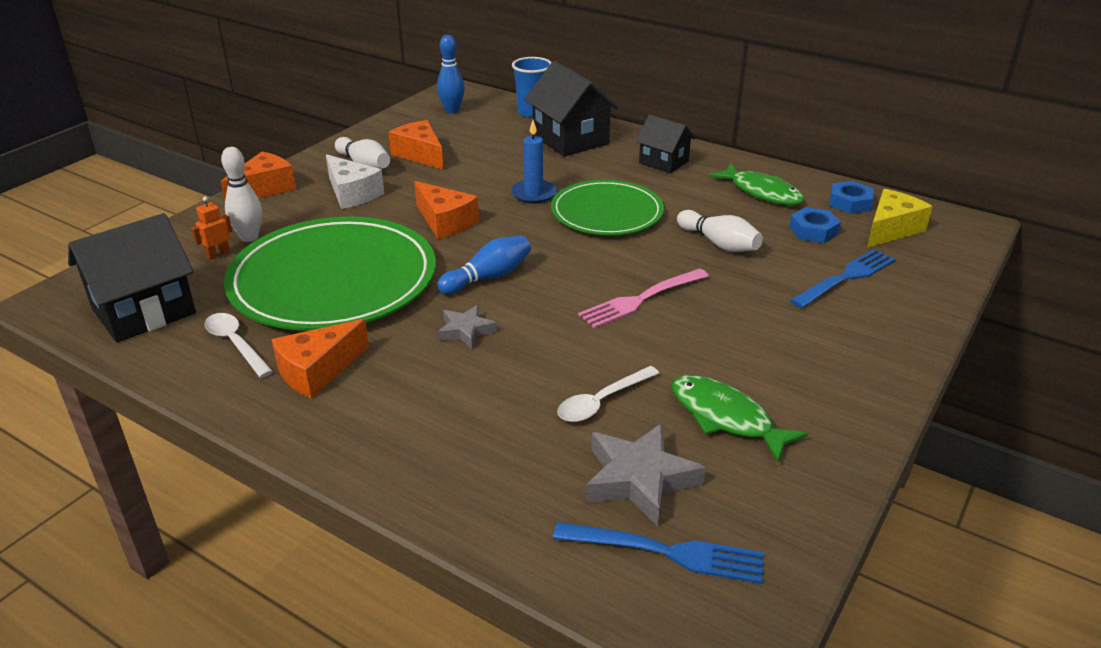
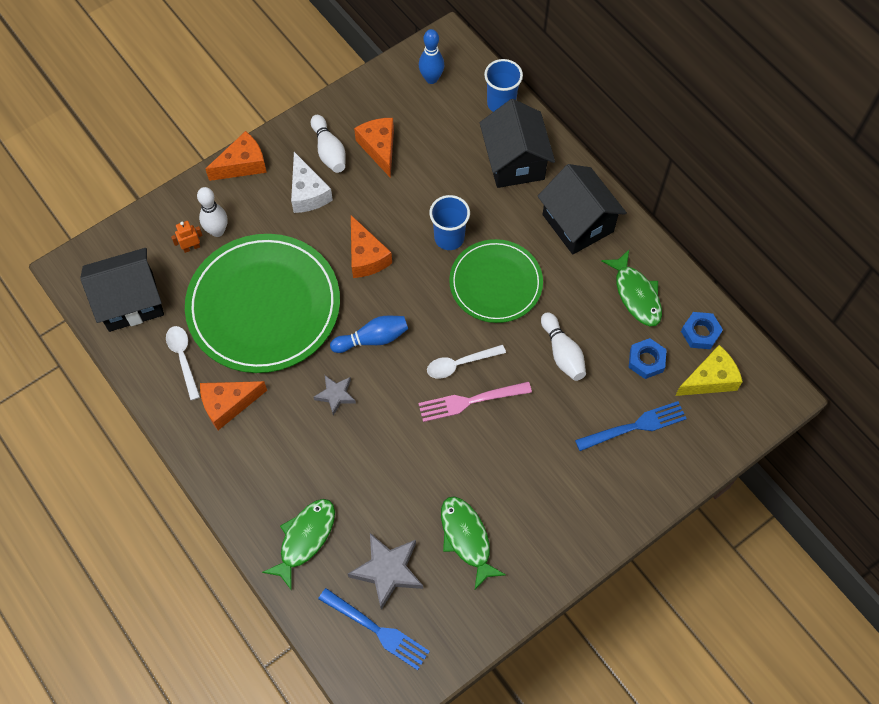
camera: 20 degrees right, 30 degrees up
blue candle [511,120,557,204] -> blue cup [429,195,470,250]
white spoon [557,366,660,422] -> white spoon moved to [427,344,506,379]
black house [636,115,695,173] -> black house [538,164,627,254], size x1.64
none -> green fish [262,499,335,589]

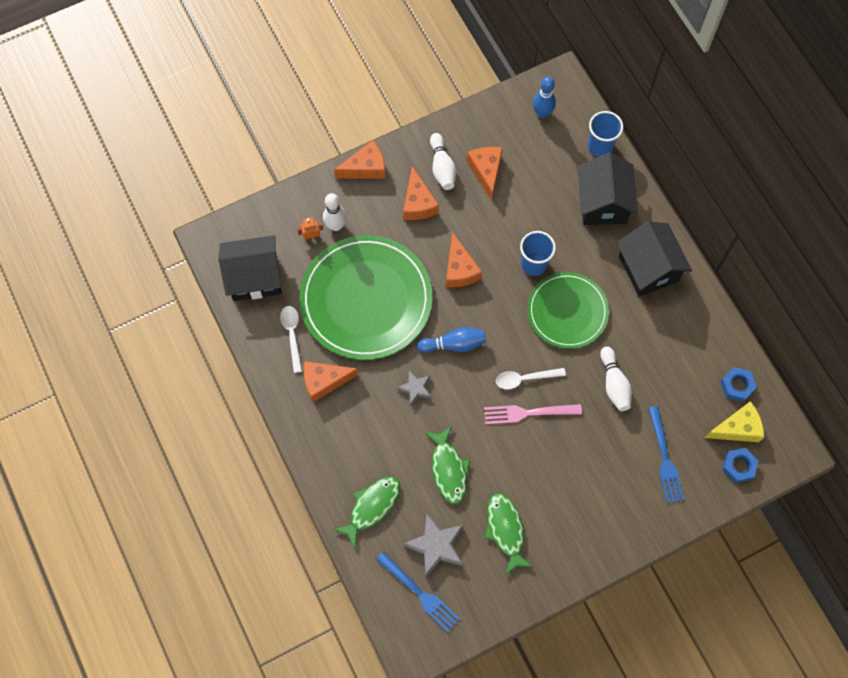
camera: 10 degrees right, 5 degrees up
white cheese [291,152,333,213] -> orange cheese [403,166,439,220]
blue fork [575,401,687,451] -> blue fork turned 90 degrees clockwise [648,406,684,503]
green fish [601,250,662,326] -> green fish moved to [424,426,470,504]
blue nut [629,338,667,379] -> blue nut moved to [722,448,759,483]

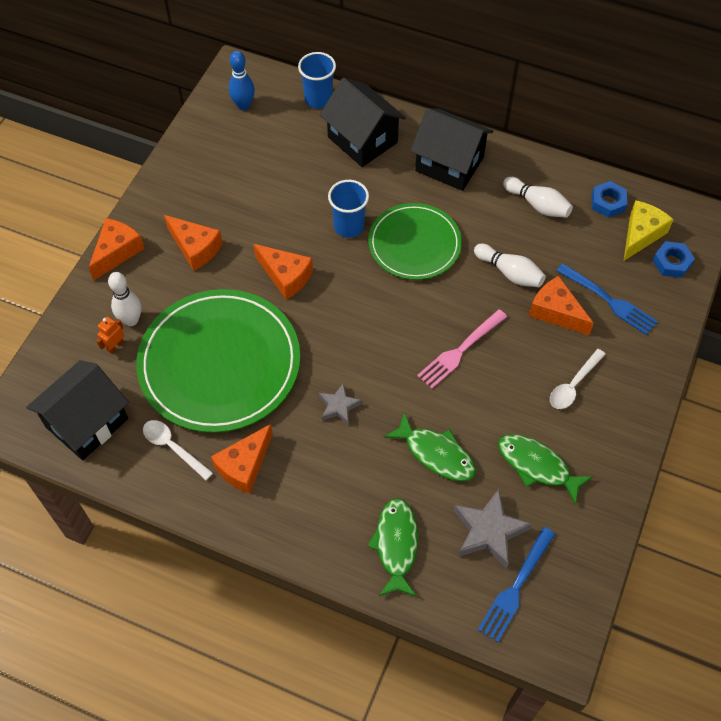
camera: 40 degrees left, 10 degrees down
blue fork [376,552,460,632] -> blue fork turned 120 degrees clockwise [478,527,555,642]
blue bowling pin [417,327,486,353] -> none
white bowling pin [430,133,456,190] -> white bowling pin moved to [503,177,573,218]
orange cheese [467,147,503,201] -> orange cheese moved to [529,276,594,335]
white spoon [496,368,566,389] -> white spoon moved to [550,349,606,409]

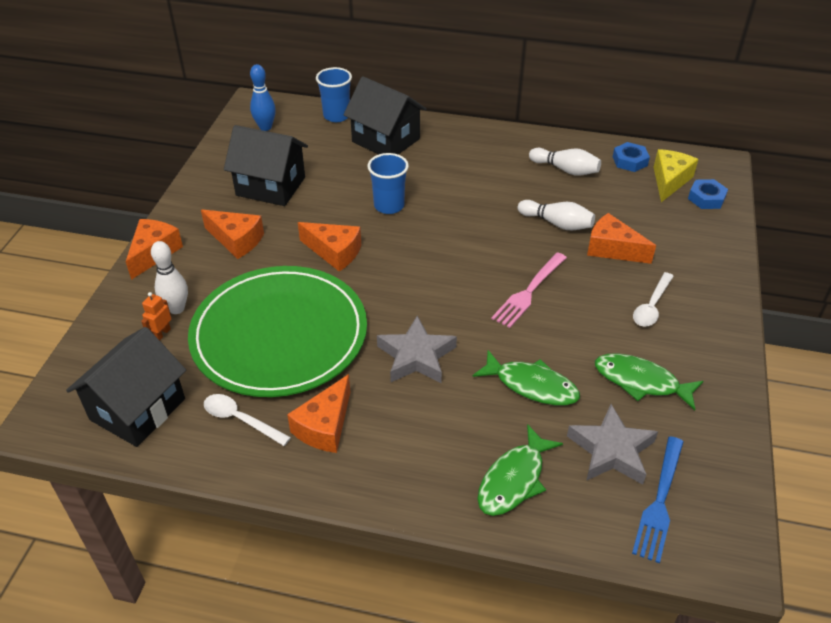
camera: 10 degrees left, 15 degrees down
grey star [319,383,362,425] -> grey star [377,316,457,383], size x1.68
green fish [367,498,418,597] -> green fish turned 135 degrees counterclockwise [477,424,563,516]
green plate [368,203,462,280] -> none
black house [411,108,494,191] -> black house moved to [224,125,308,206]
blue fork [557,263,658,335] -> none

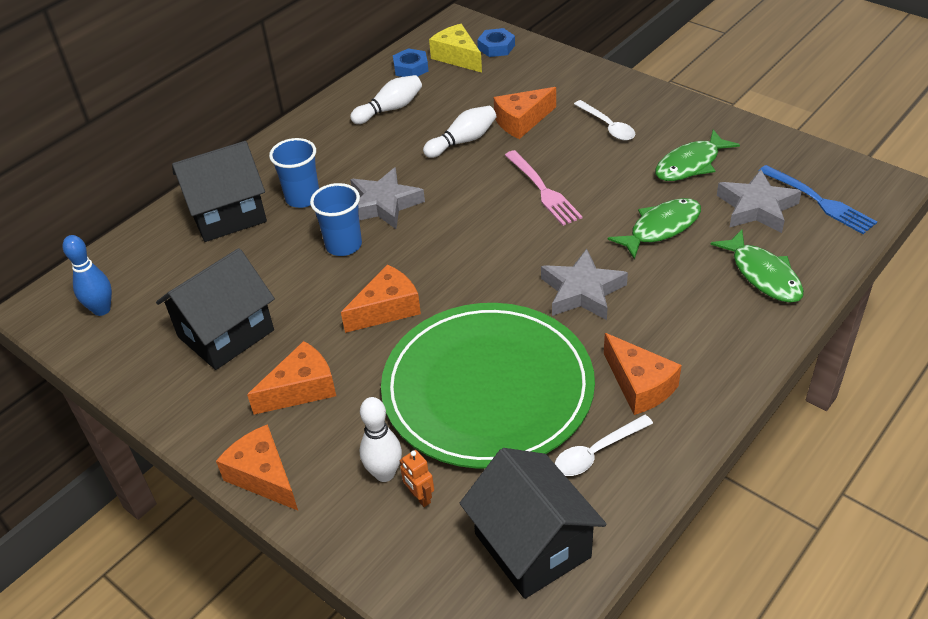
camera: 60 degrees left, 0 degrees up
blue cup [316,67,352,122] -> blue cup moved to [269,138,319,208]
none -> grey star [350,167,425,229]

